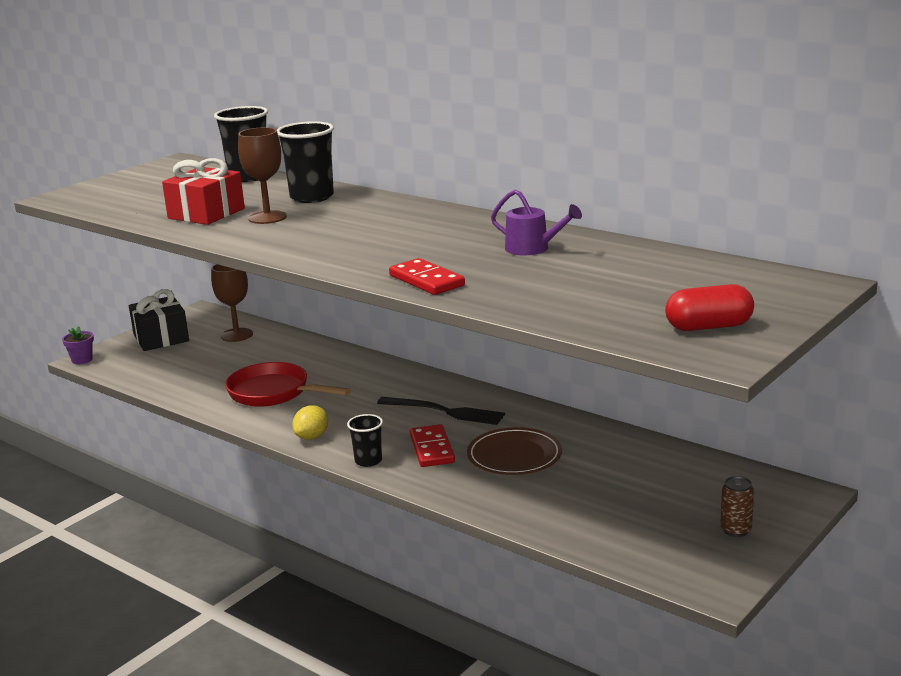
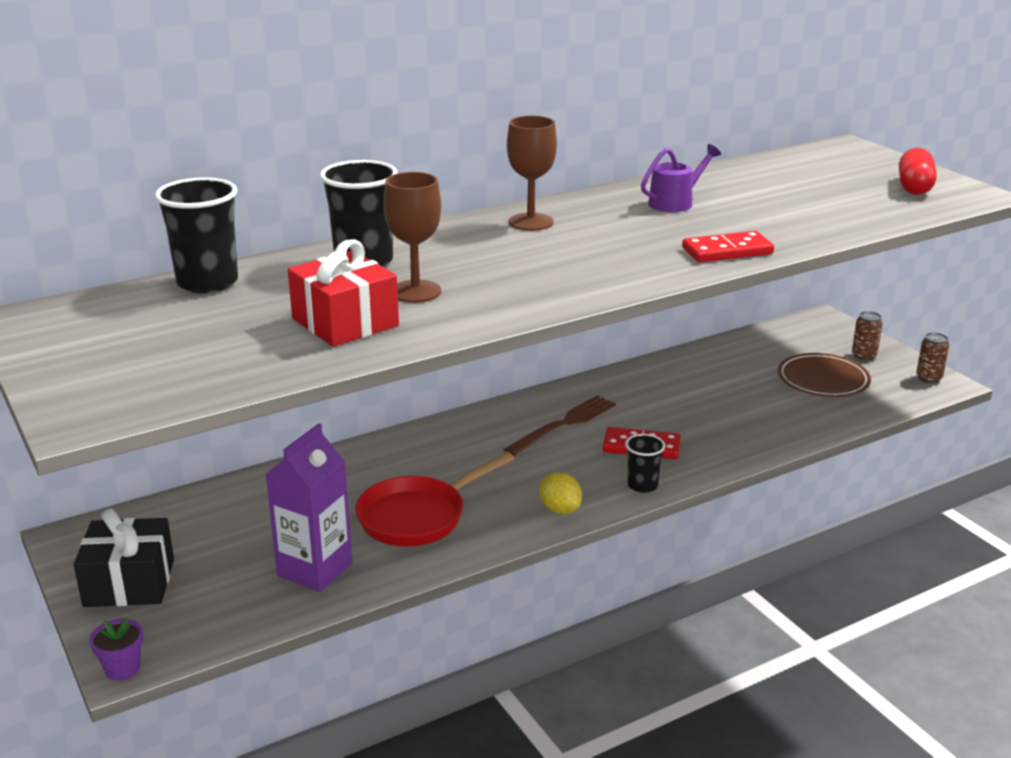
camera: 70 degrees left, 5 degrees up
brown goblet [211,264,253,342] -> brown goblet moved to [507,116,557,231]
black fork [377,397,505,425] -> brown fork [504,395,616,456]
brown plate [467,427,562,475] -> brown plate moved to [778,353,871,397]
none -> purple carton [265,423,352,592]
none -> brown can [916,332,949,383]

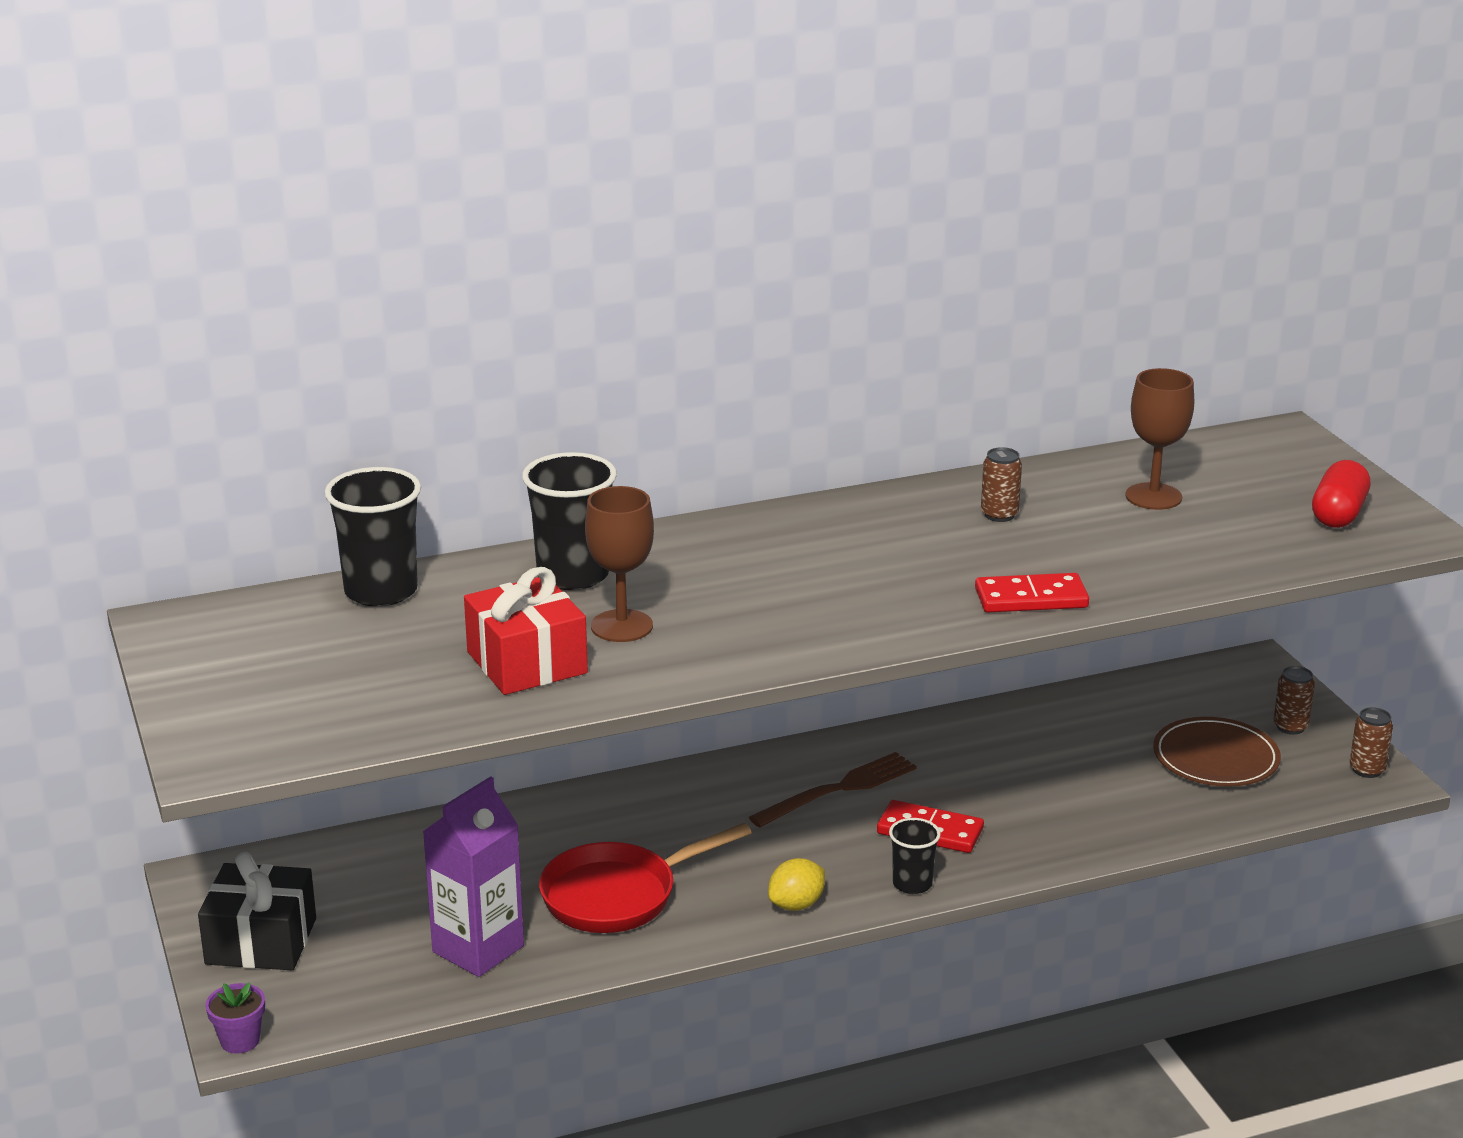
camera: 10 degrees right, 0 degrees up
brown goblet [507,116,557,231] -> brown goblet moved to [1125,368,1194,510]
yellow lemon [539,472,582,514] -> yellow lemon turned 75 degrees clockwise [768,858,825,911]
purple watering can [641,144,721,212] -> brown can [981,447,1022,522]

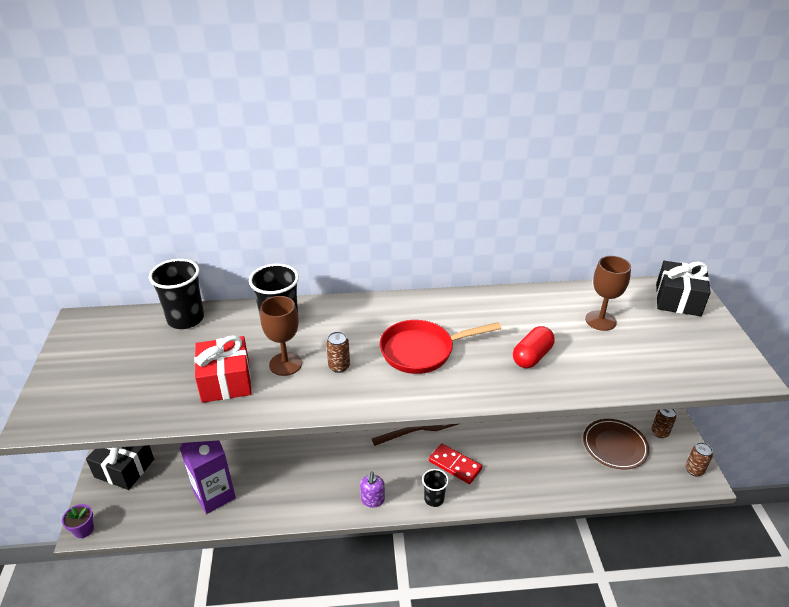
camera: 15 degrees right, 10 degrees up
red pan [539,823,752,933] -> red pan moved to [380,320,501,374]
yellow lemon [768,858,825,911] -> purple soap dispenser [360,472,385,508]
red domino [975,573,1089,612] -> none
brown can [981,447,1022,522] -> brown can moved to [326,331,350,373]
red capsule [1312,460,1370,528] -> red capsule moved to [513,326,555,368]
none -> black gift [656,261,711,316]

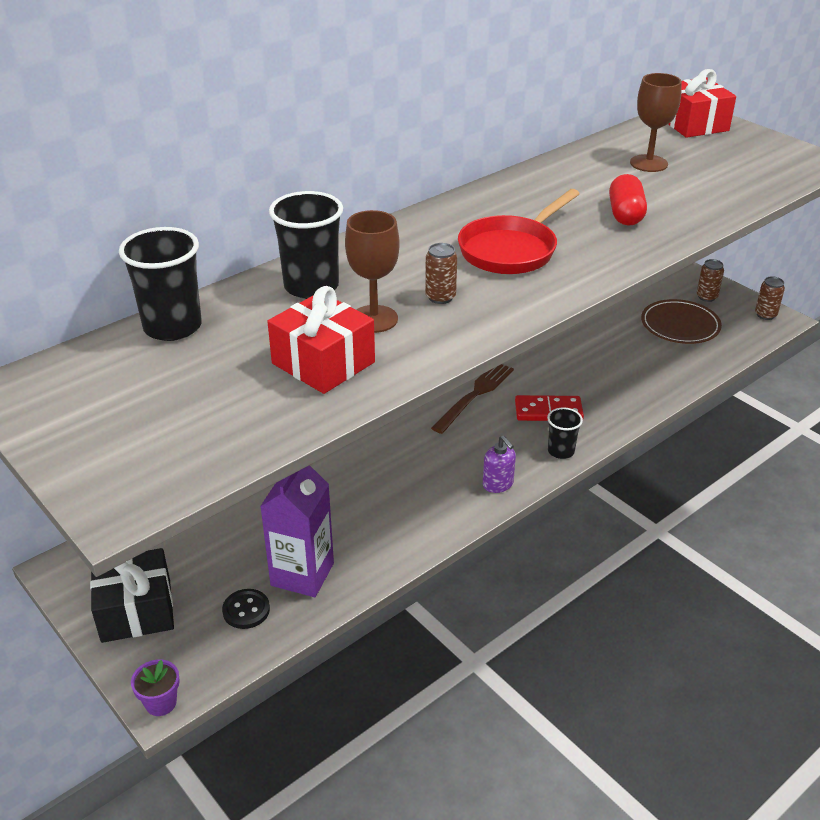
camera: 35 degrees left, 0 degrees up
black gift [656,261,711,316] -> red gift [668,69,736,138]
none -> black button [222,589,270,629]

